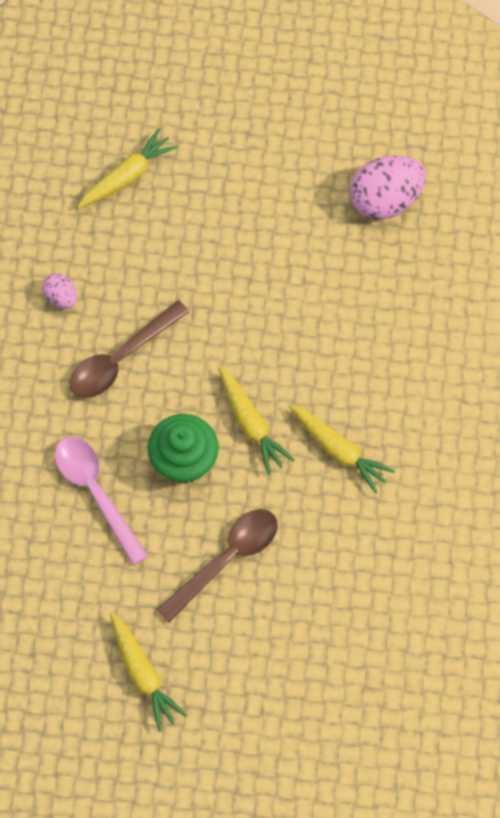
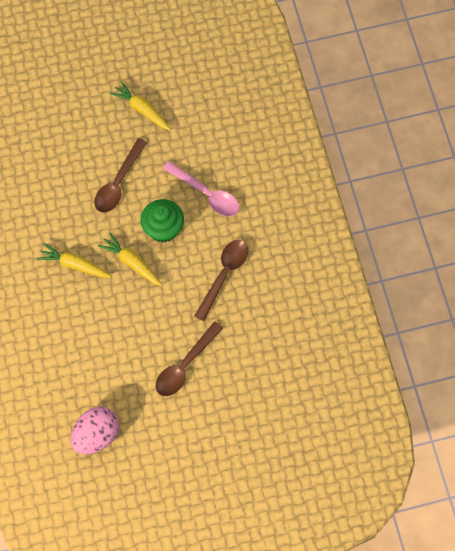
camera: 160 degrees right, 0 degrees up
pink egg [42,273,77,309] -> none
yellow carrot [77,128,178,208] -> none
none -> brown spoon [156,321,223,396]

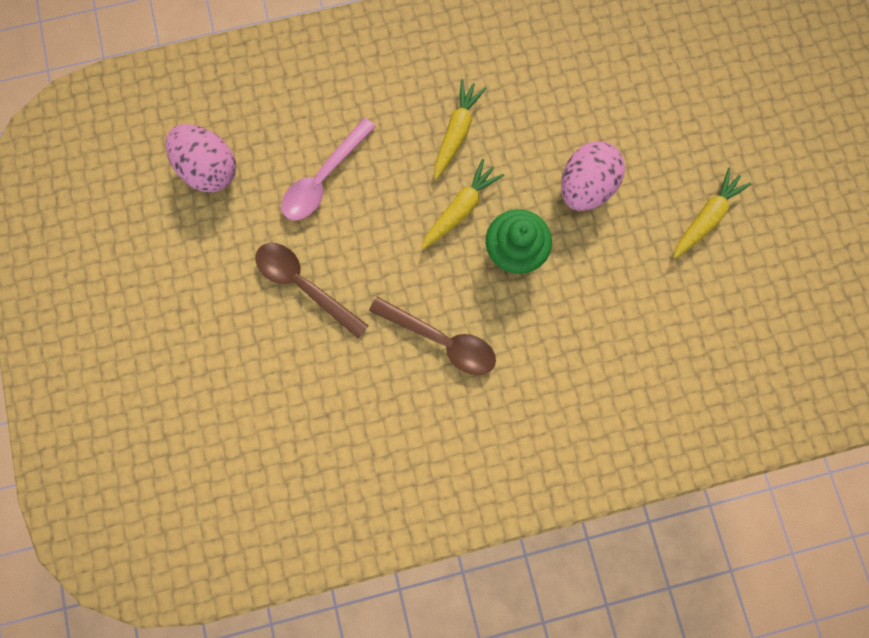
camera: 90 degrees right, 10 degrees up
brown spoon [94,138,147,213] -> pink egg [561,141,625,211]
pink spoon [163,161,239,216] -> pink spoon moved to [281,118,376,220]

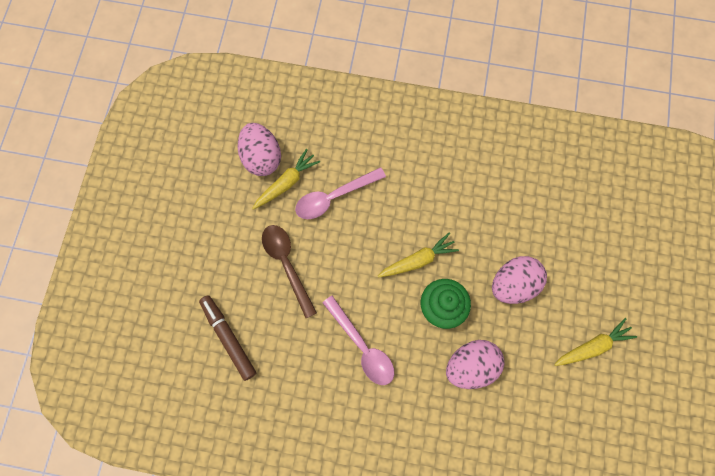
camera: 25 degrees right, 5 degrees down
brown spoon [369,297,496,375] -> pink spoon [322,296,394,385]
yellow carrot [435,79,487,180] -> yellow carrot moved to [252,149,320,210]
none -> brown marker [199,295,256,381]
none -> pink egg [446,340,504,389]

